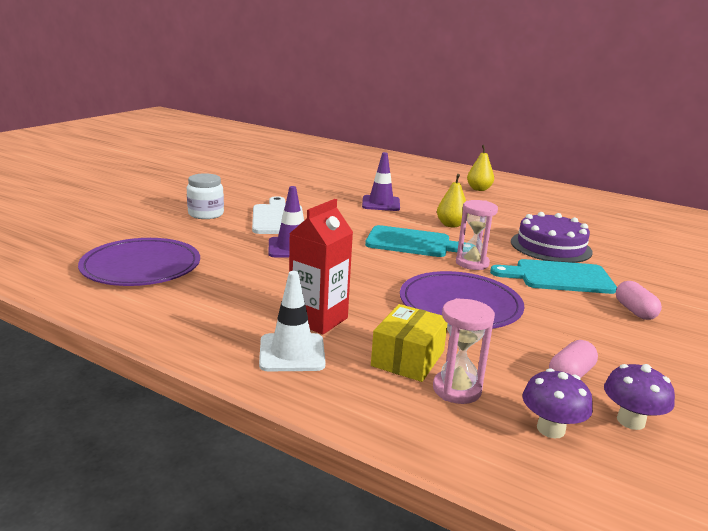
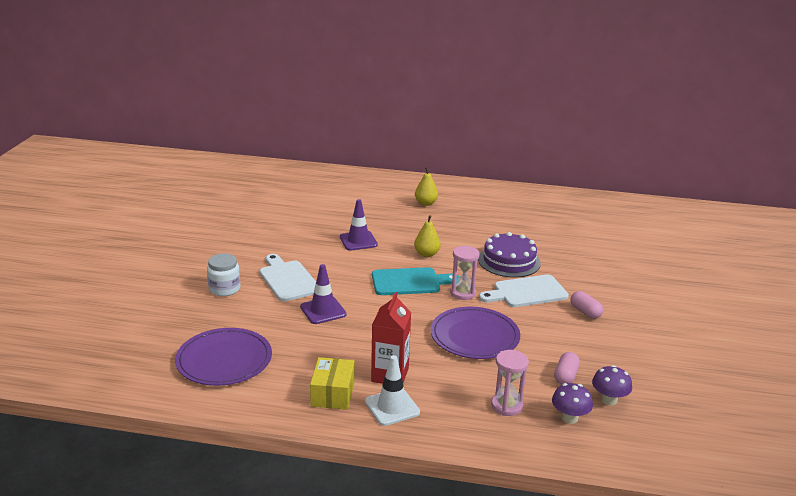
camera: 20 degrees left, 5 degrees up
yellow box [371,304,448,382] -> yellow box moved to [310,357,355,410]
turquoise cutting board [490,259,617,294] -> white cutting board [479,275,569,307]

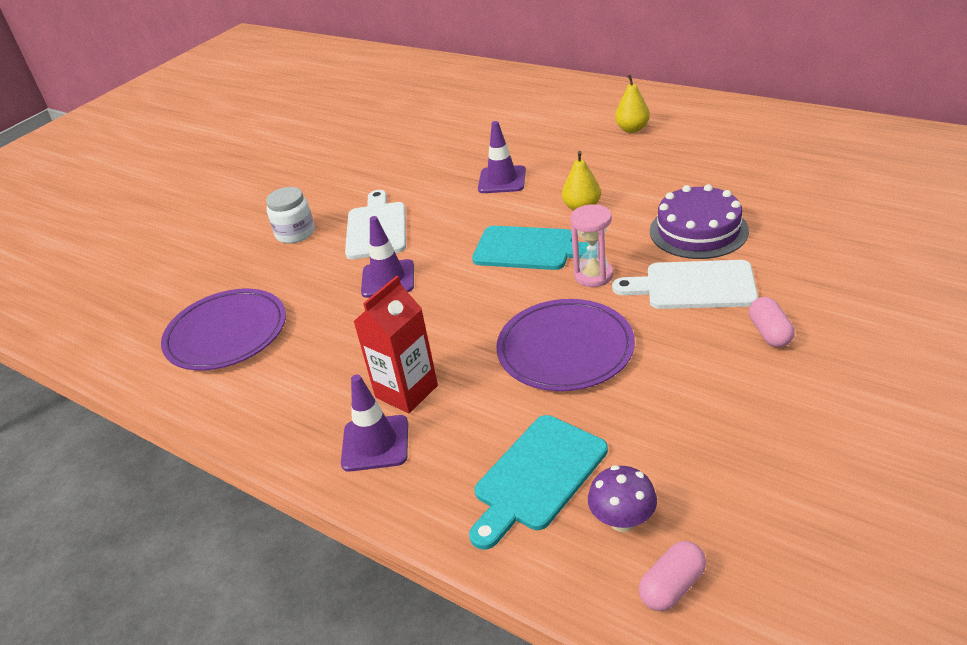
camera: 30 degrees right, 10 degrees up
yellow box [310,357,355,410] -> none
white traffic cone [365,355,420,426] -> purple traffic cone [341,374,408,472]
pink hourglass [491,350,529,416] -> turquoise cutting board [469,415,608,550]
pink capsule [554,352,580,385] -> pink capsule moved to [639,541,706,611]
purple mushroom [592,365,632,405] -> none

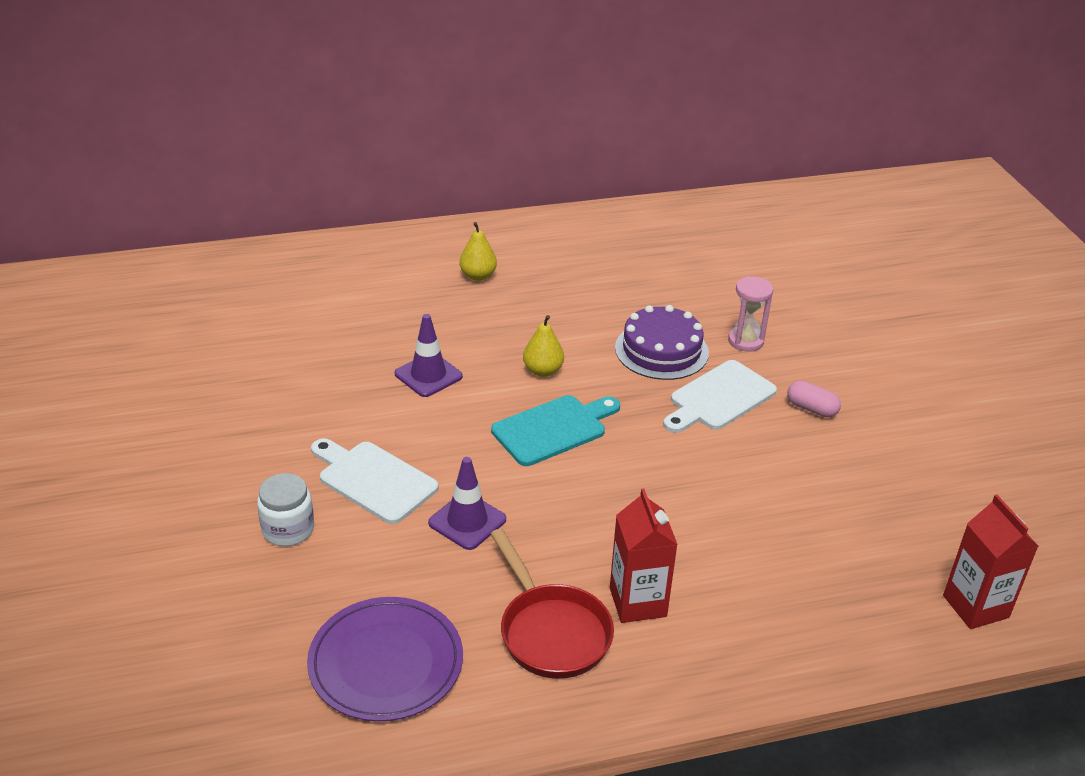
camera: 55 degrees left, 0 degrees up
purple traffic cone [341,374,408,472] -> none
turquoise cutting board [469,415,608,550] -> none
purple plate [496,299,635,391] -> none
pink hourglass [570,204,613,287] -> pink hourglass moved to [728,276,773,352]
purple mushroom [588,465,657,532] -> none
pink capsule [639,541,706,611] -> red carton [943,495,1039,629]
none -> red pan [491,529,614,679]

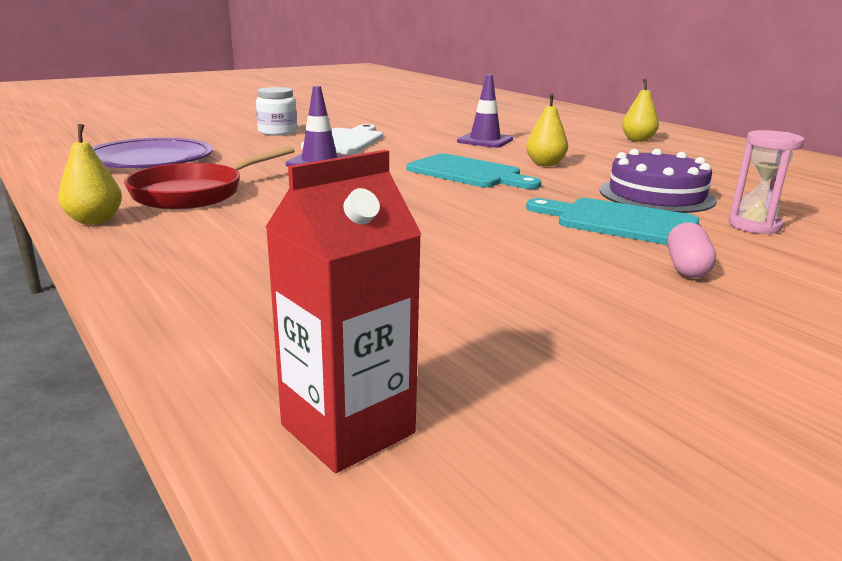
camera: 70 degrees right, 15 degrees down
red carton [610,488,678,623] -> none
white cutting board [663,360,777,433] -> turquoise cutting board [526,198,699,245]
none -> yellow pear [58,124,122,225]

